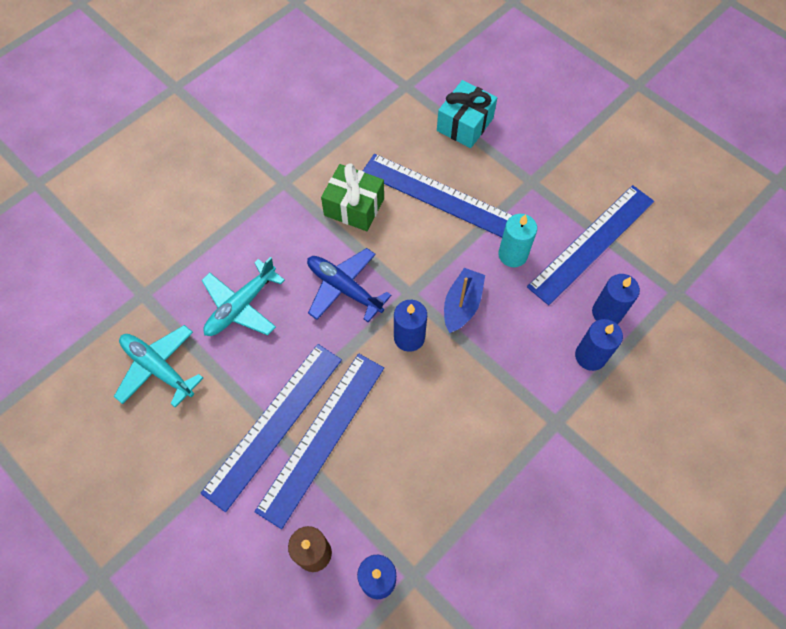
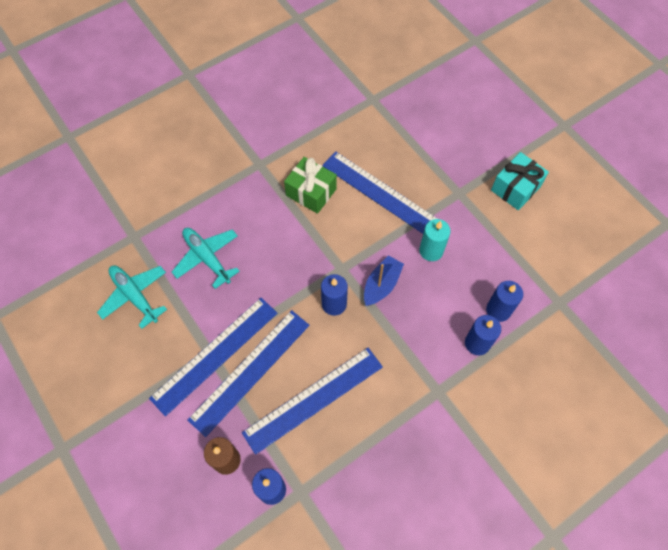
camera: 10 degrees right, 0 degrees up
turquoise plane [202,257,285,336] -> turquoise plane turned 90 degrees clockwise [172,228,240,289]
blue plane [307,248,391,322] -> none
turquoise gift [437,80,497,148] -> turquoise gift moved to [491,152,549,210]
blue ruler [527,185,654,305] -> blue ruler moved to [242,348,383,455]

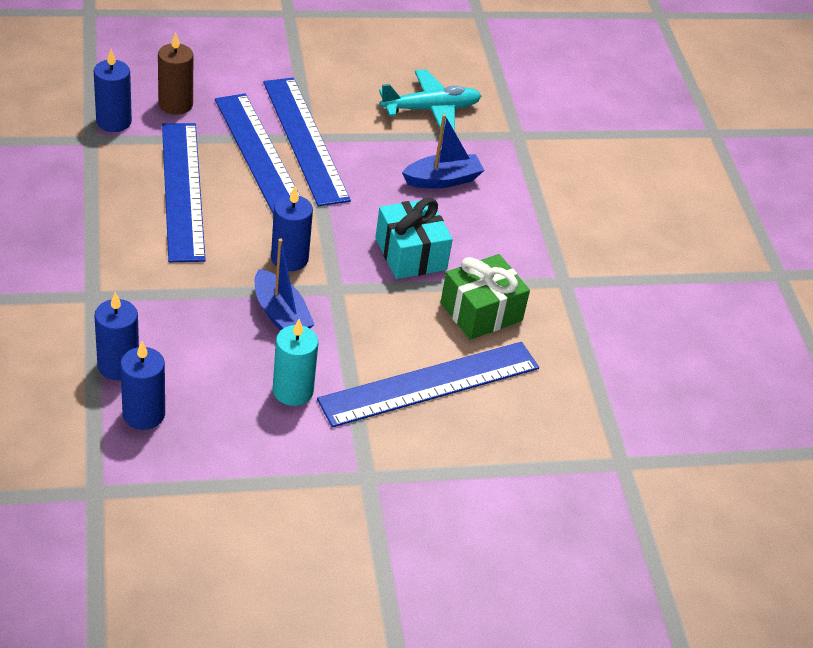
camera: 110 degrees right, 20 degrees down
turquoise plane [172,228,240,289] -> blue boat [402,114,484,189]
turquoise gift [491,152,549,210] -> turquoise gift moved to [375,198,453,279]

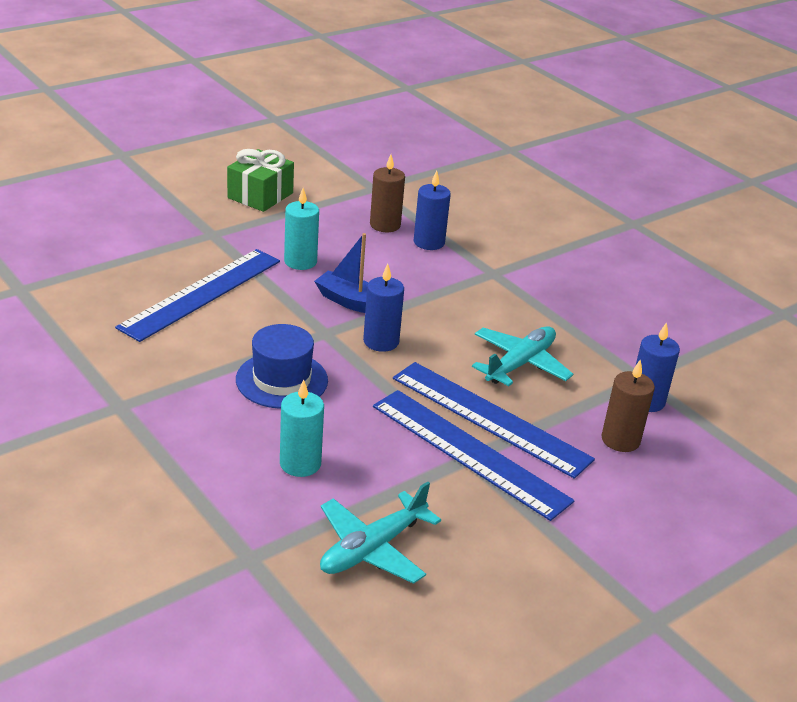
camera: 155 degrees right, 10 degrees down
blue candle [120,341,165,430] -> brown candle [370,154,405,232]
blue ruler [162,123,206,262] -> turquoise plane [472,326,573,386]
turquoise gift [375,198,453,279] -> blue hat [236,324,328,409]
blue boat [402,114,484,189] -> turquoise candle [280,380,324,477]
green gift [441,254,530,340] -> green gift moved to [227,149,294,212]

